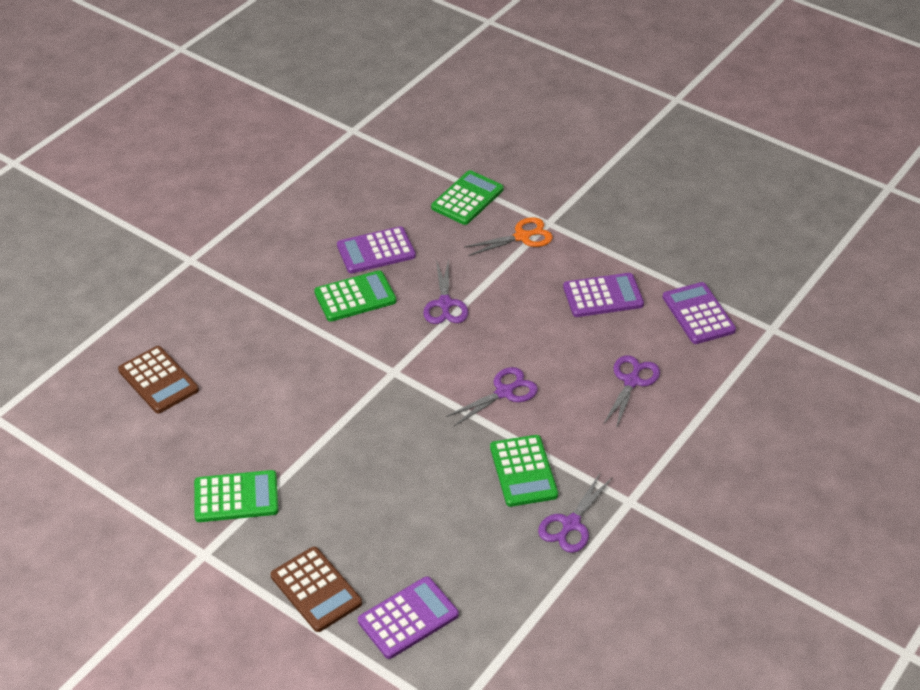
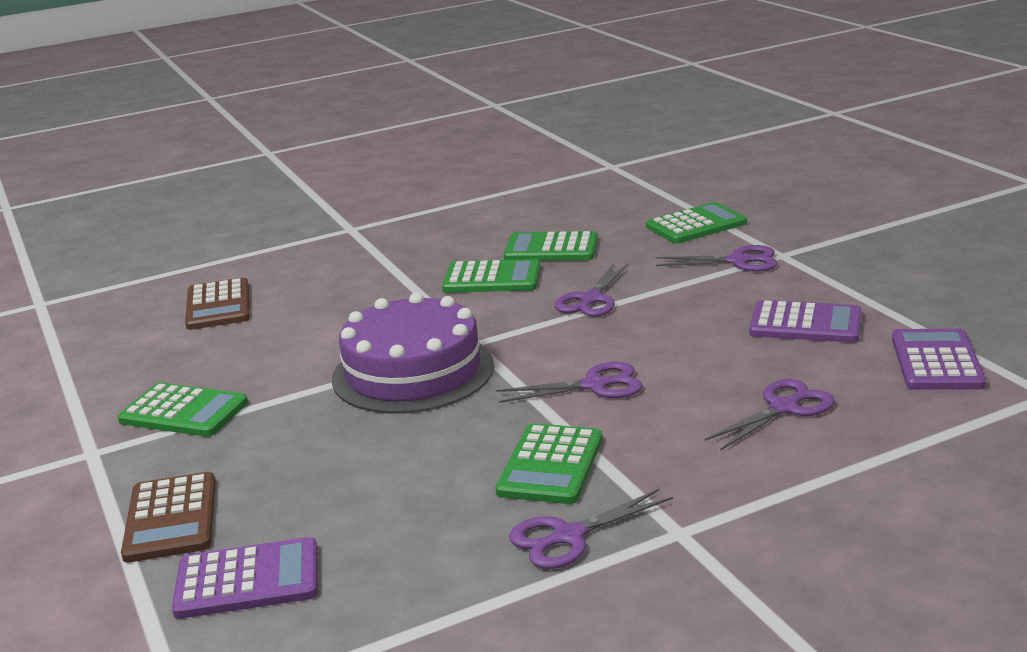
camera: 30 degrees right, 20 degrees down
purple calculator [337,226,416,273] -> green calculator [504,231,598,261]
orange scissors [465,217,553,256] -> purple scissors [656,245,777,272]
none -> purple cake [332,293,494,414]

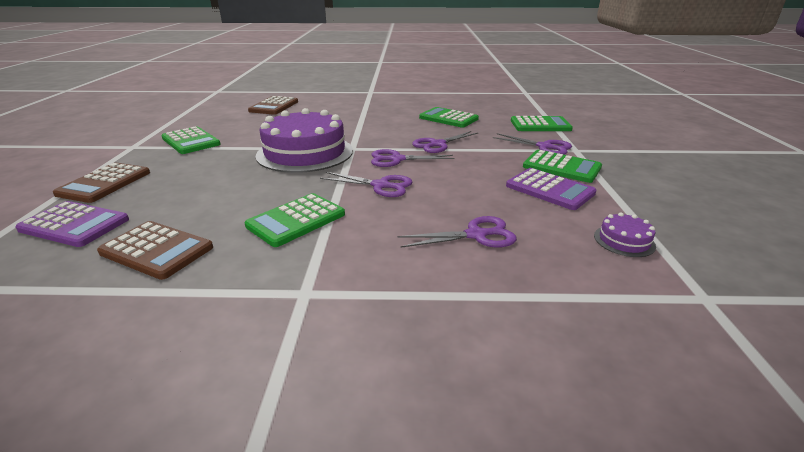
camera: 25 degrees right, 5 degrees up
green calculator [442,259,541,293] -> green calculator moved to [523,150,602,183]
purple scissors [509,488,673,569] -> purple scissors moved to [371,149,455,167]
purple calculator [892,328,986,390] -> purple cake [594,213,656,257]
none -> brown calculator [97,221,213,280]

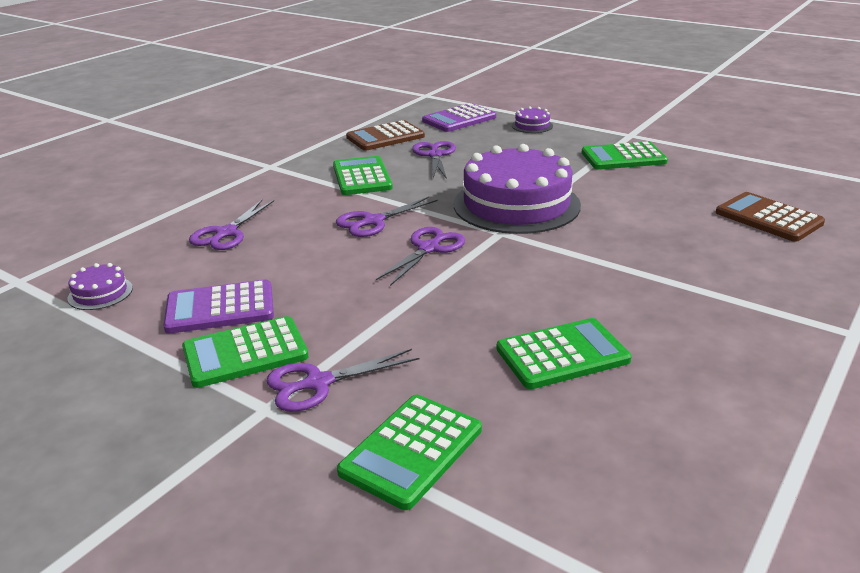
camera: 125 degrees right, 0 degrees up
brown calculator [53,163,150,203] -> purple cake [512,106,553,133]
purple scissors [412,131,478,153] -> purple scissors moved to [412,141,456,179]

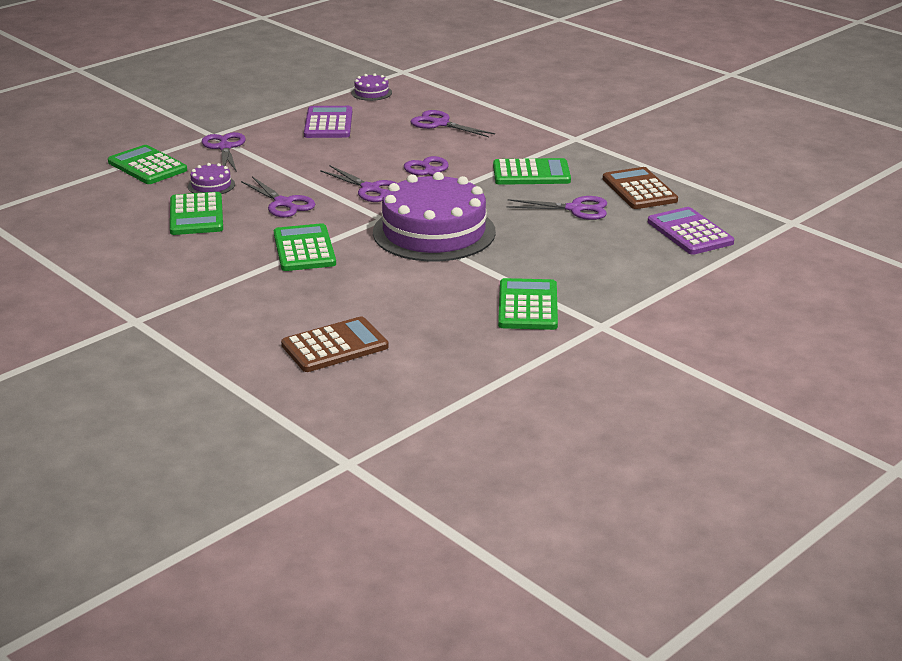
camera: 100 degrees right, 0 degrees up
green calculator [182,316,309,388] -> green calculator moved to [274,223,336,271]
purple cake [512,106,553,133] -> purple cake moved to [188,163,235,194]
none -> purple scissors [241,177,315,217]

